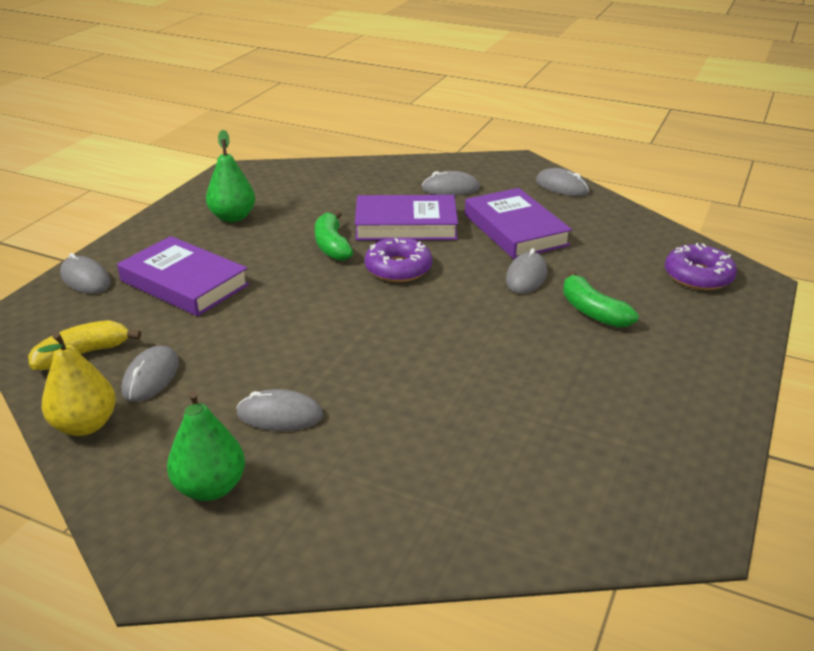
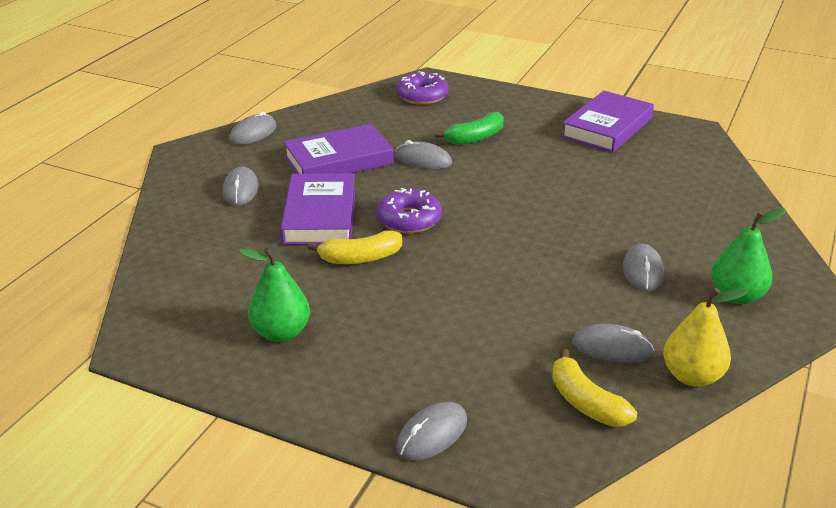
camera: 90 degrees left, 0 degrees up
purple book [117,236,249,316] -> purple book moved to [561,91,654,153]
green banana [315,211,353,261] -> yellow banana [308,230,402,264]

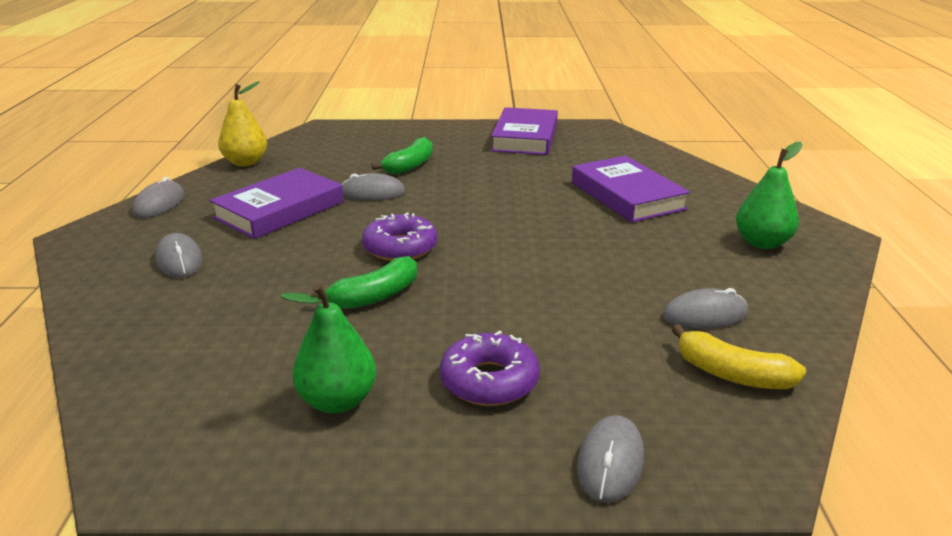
camera: 25 degrees left, 5 degrees down
purple book [280,173,355,245] -> purple book moved to [572,156,690,223]
yellow banana [308,230,402,264] -> green banana [311,256,417,309]
purple donut [396,71,449,105] -> purple donut moved to [440,331,540,406]
grey mouse [623,244,664,292] -> none
yellow pear [663,288,748,387] -> yellow pear moved to [218,81,267,166]

